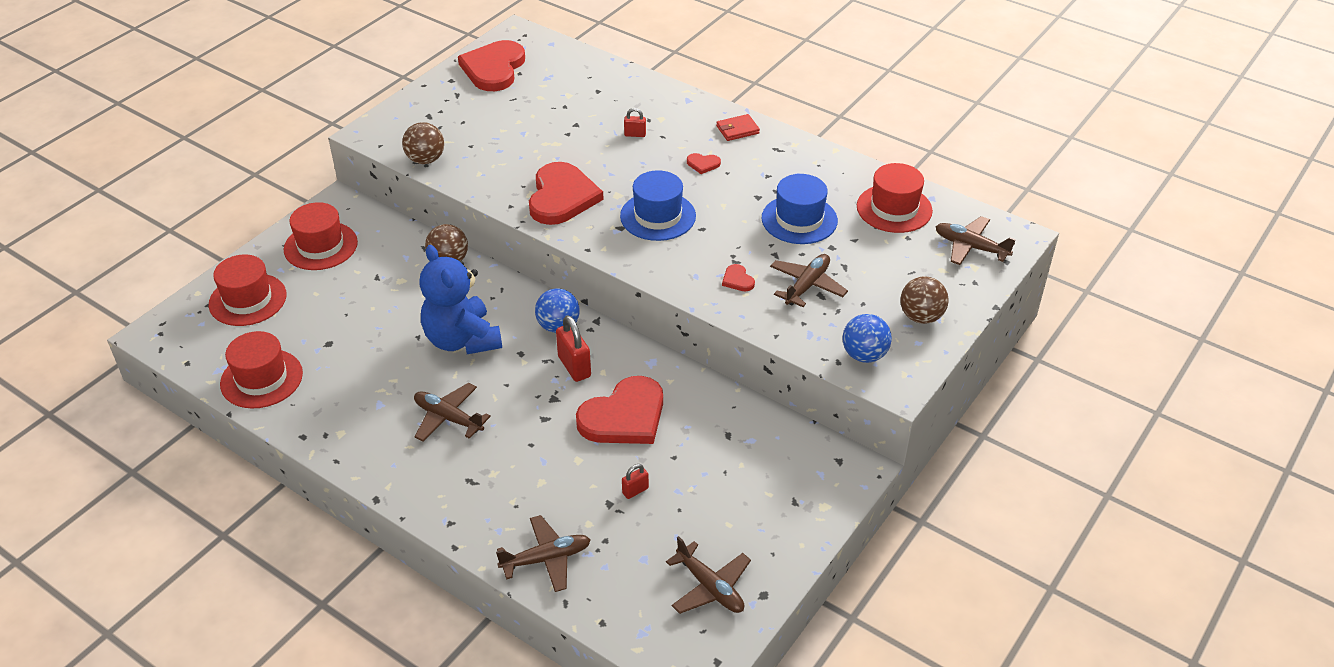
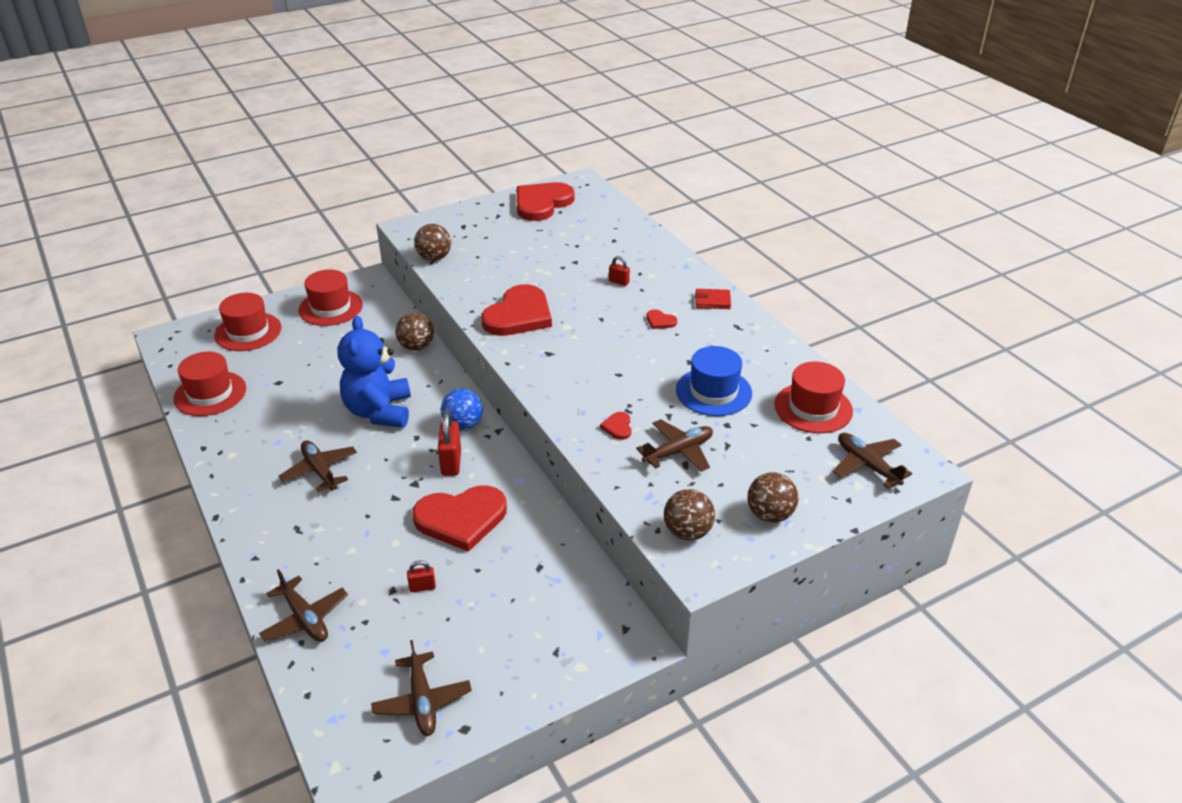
camera: 25 degrees right, 5 degrees down
brown plane [496,515,591,592] -> brown plane turned 45 degrees clockwise [259,569,348,642]
blue hat [620,170,696,241] -> none
blue ball [842,314,892,363] -> brown ball [664,489,715,541]

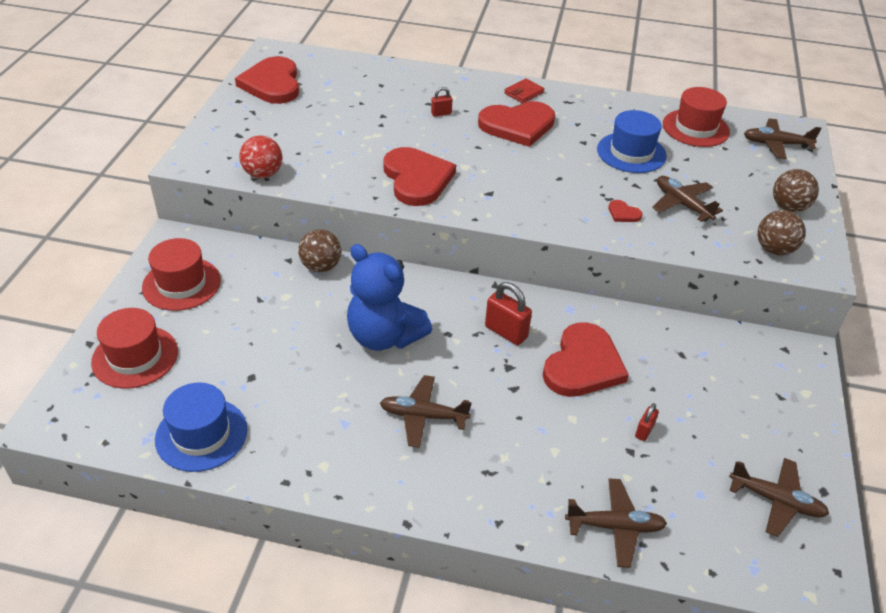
camera: 50 degrees left, 5 degrees up
red hat [173,352,246,416] -> blue hat [155,383,247,472]
brown ball [414,224,451,261] -> red ball [239,136,283,178]
blue ball [441,389,483,430] -> none
brown plane [636,419,713,472] -> brown plane turned 45 degrees counterclockwise [652,176,723,222]
red heart [646,309,677,329] -> red heart [478,101,555,147], size x2.47

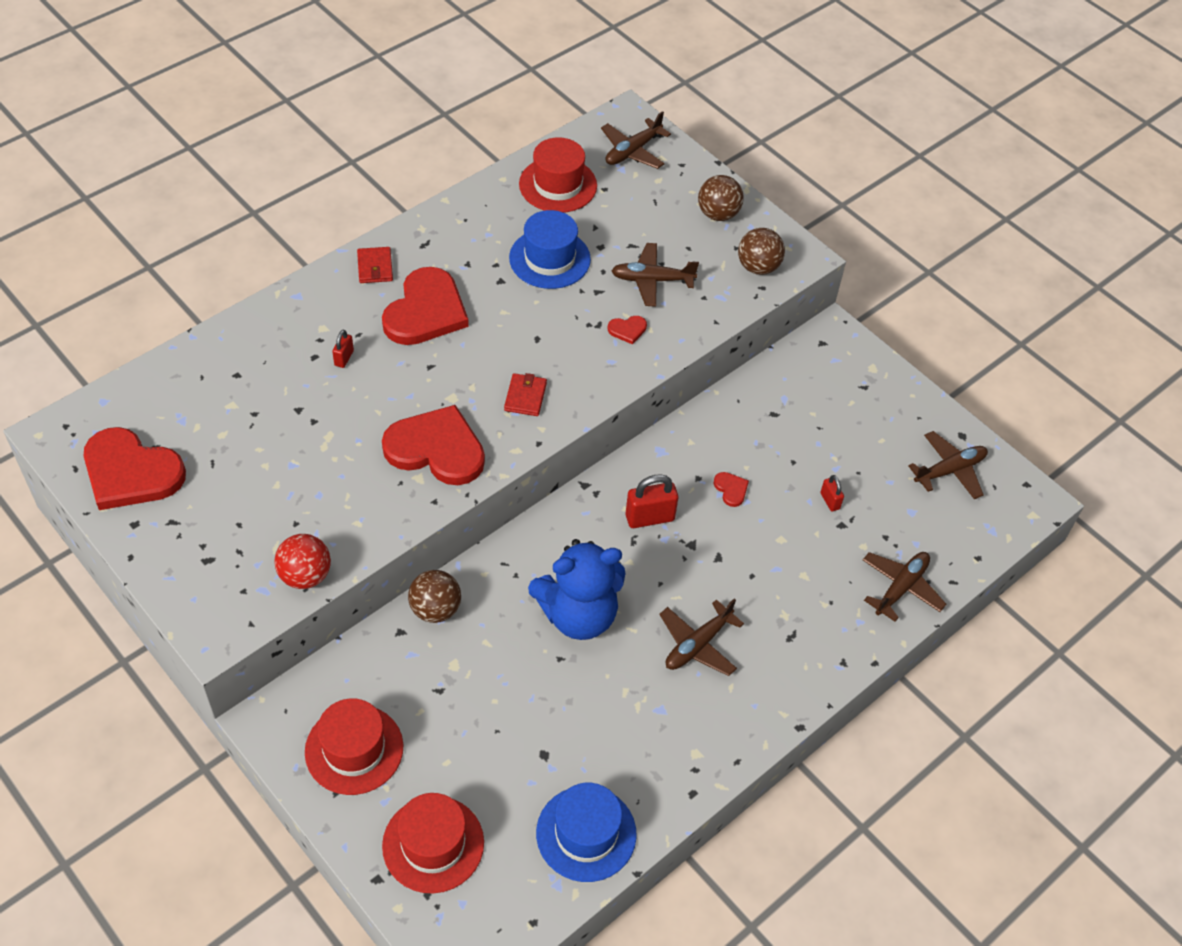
camera: 55 degrees left, 10 degrees up
red heart [543,322,629,397] -> red heart [713,472,749,507], size x0.41
none -> red wallet [504,373,547,416]

